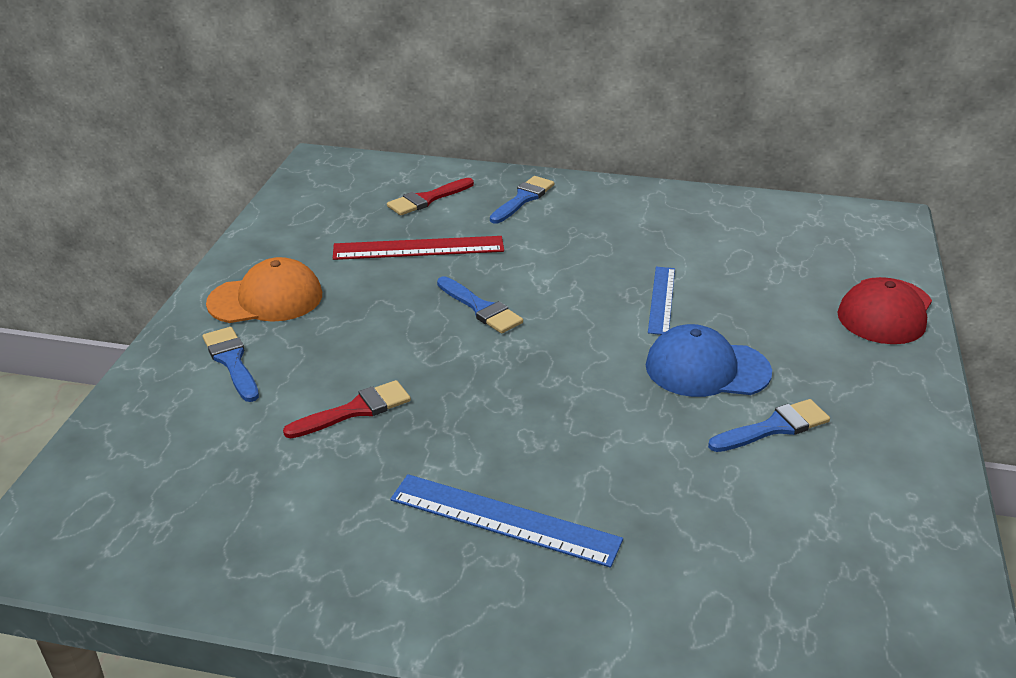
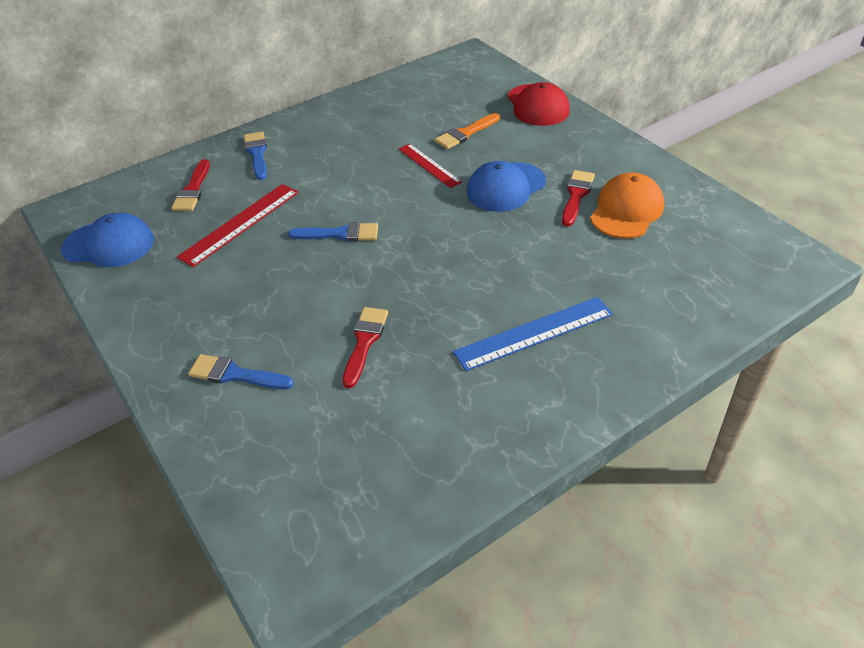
camera: 45 degrees left, 10 degrees up
orange cap [206,257,322,323] -> orange cap moved to [590,173,664,239]
blue ruler [648,267,675,335] -> red ruler [399,144,462,188]
blue brush [708,399,830,452] -> red brush [562,170,595,226]
none -> blue cap [61,213,154,267]
none -> orange brush [435,113,500,149]

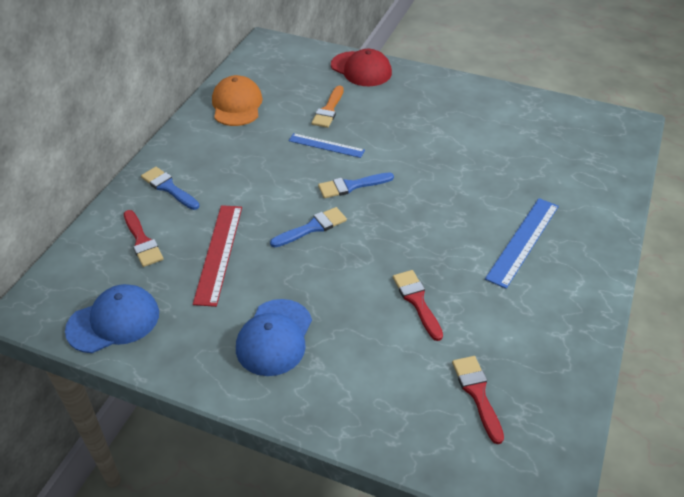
camera: 35 degrees left, 0 degrees up
blue brush [188,354,294,389] -> blue brush moved to [318,173,394,198]
red ruler [399,144,462,188] -> blue ruler [289,133,365,158]
blue cap [466,161,546,212] -> blue cap moved to [236,299,312,376]
red brush [562,170,595,226] -> red brush moved to [452,356,504,444]
orange cap [590,173,664,239] -> orange cap moved to [212,75,263,126]

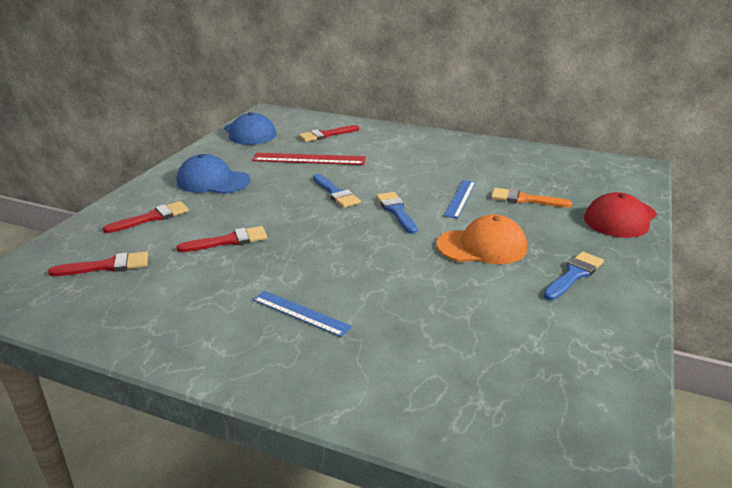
camera: 90 degrees right, 15 degrees down
blue brush [141,167,200,210] -> blue brush moved to [544,252,604,300]
orange cap [212,75,263,126] -> orange cap moved to [437,215,527,264]
blue ruler [485,198,559,289] -> blue ruler [253,291,352,337], size x0.65
none -> red brush [103,201,189,233]

